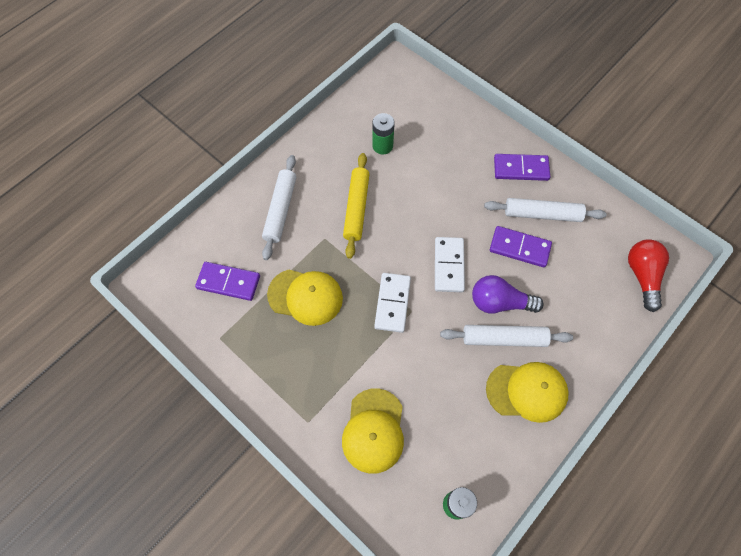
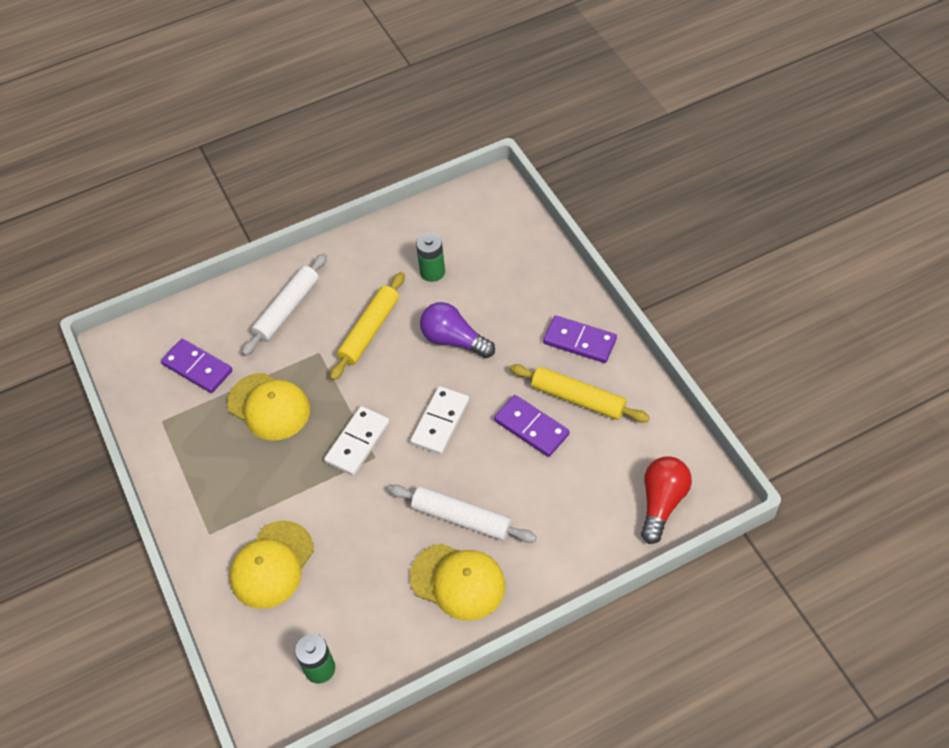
camera: 25 degrees right, 10 degrees down
purple light bulb [472,275,544,313] -> purple light bulb moved to [420,302,495,358]
white rolling pin [484,198,607,222] -> yellow rolling pin [510,364,650,423]

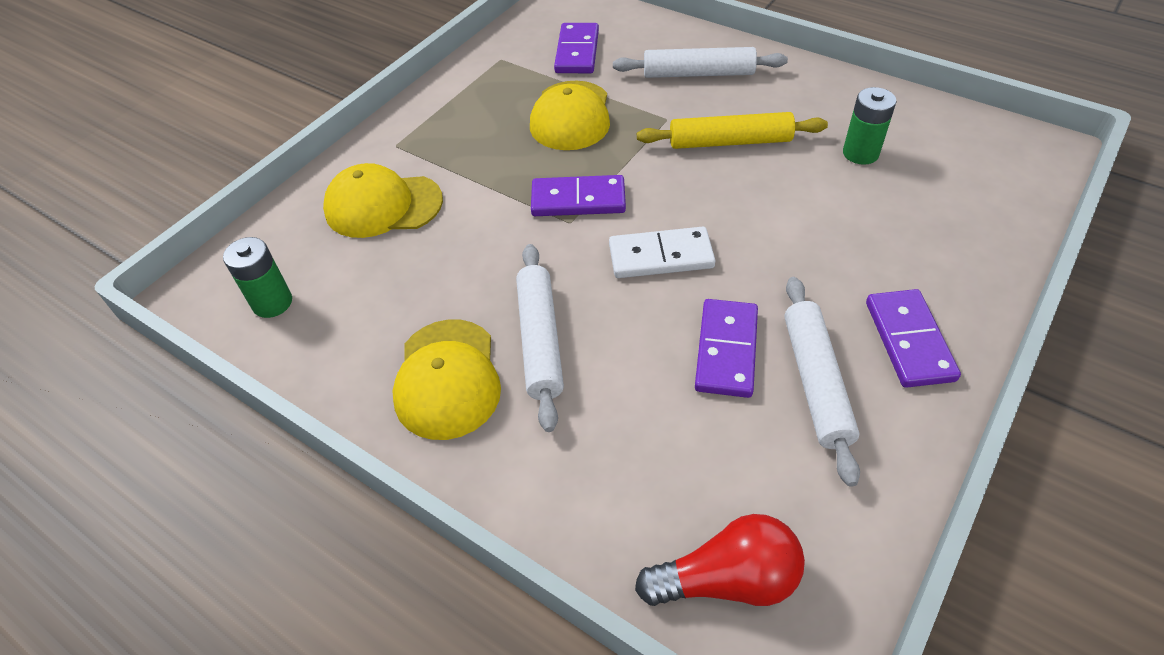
camera: 60 degrees right, 5 degrees down
white domino [324,406,390,476] -> purple domino [531,175,626,216]
purple light bulb [420,302,495,358] -> none
yellow rolling pin [510,364,650,423] -> white rolling pin [784,277,860,487]

